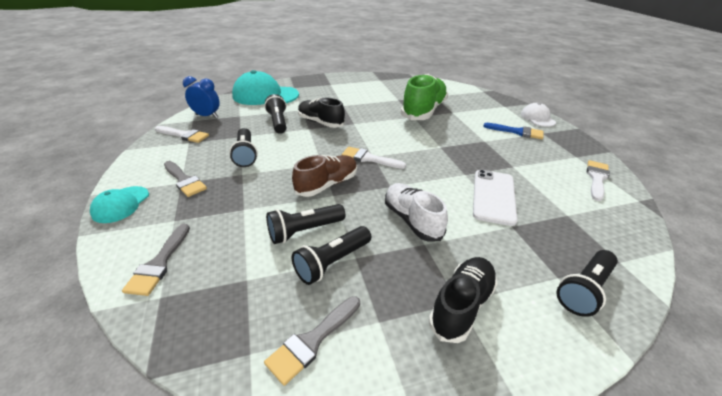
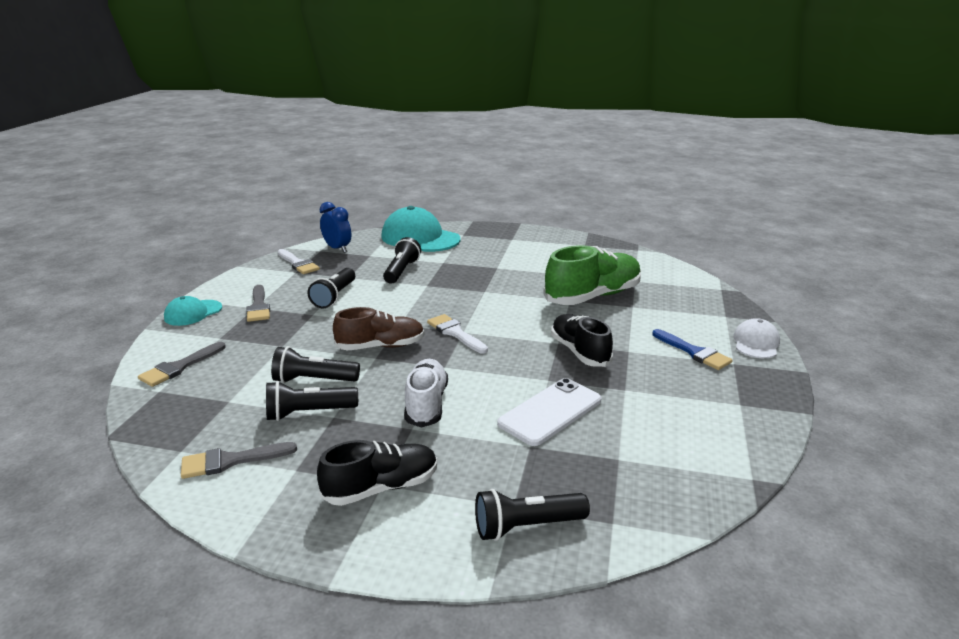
camera: 30 degrees right, 10 degrees down
black shoe [298,98,345,128] -> black shoe moved to [551,314,613,367]
white brush [587,160,610,201] -> none

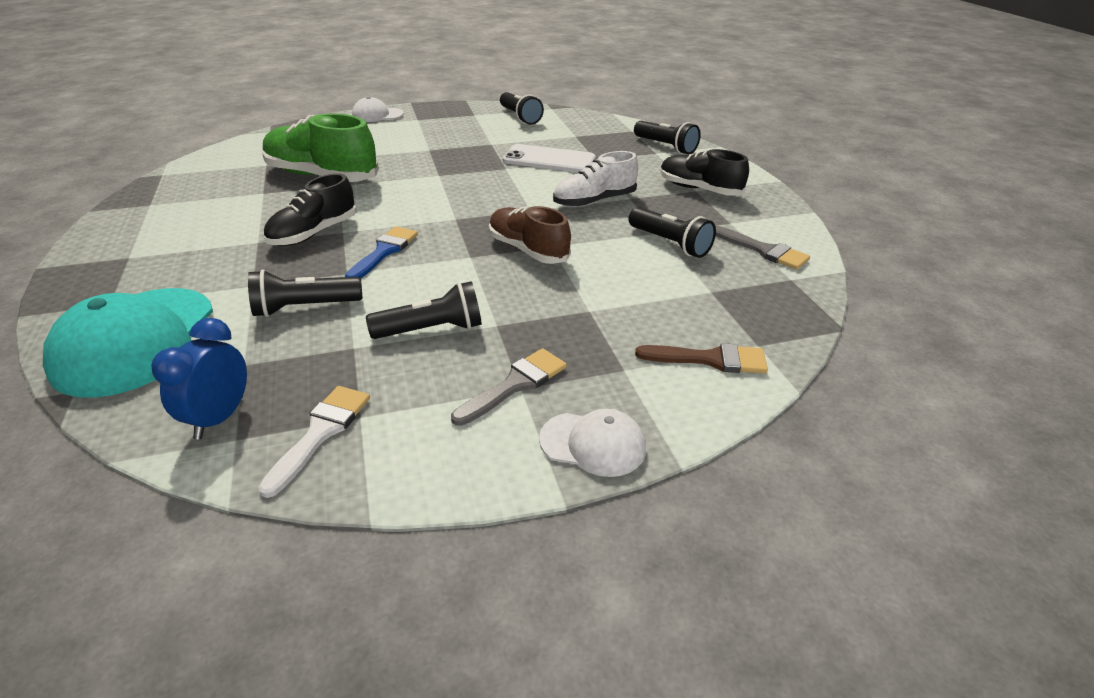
camera: 120 degrees left, 10 degrees up
grey brush [138,342,226,387] -> brown brush [635,343,768,374]
turquoise cap [164,296,222,326] -> white cap [539,409,646,477]
black flashlight [271,346,360,383] -> black flashlight moved to [500,92,544,125]
white brush [427,314,488,353] -> none
black shoe [551,314,613,367] -> black shoe moved to [263,173,357,246]
blue brush [652,329,733,370] -> blue brush moved to [345,227,418,278]

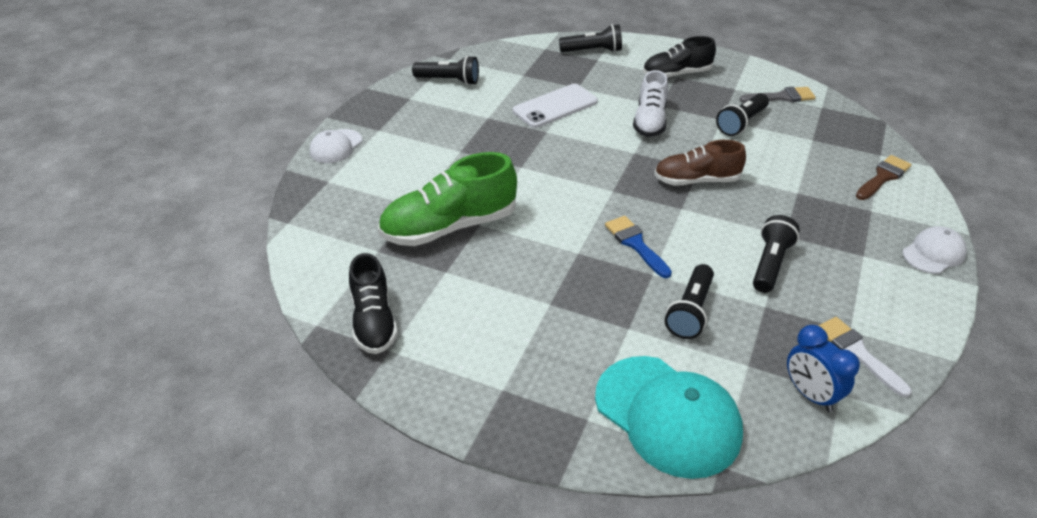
camera: 50 degrees left, 5 degrees up
black shoe [263,173,357,246] -> black shoe moved to [349,253,398,354]
grey brush [451,348,567,426] -> none
black flashlight [629,207,716,258] -> black flashlight turned 135 degrees clockwise [716,93,769,136]

